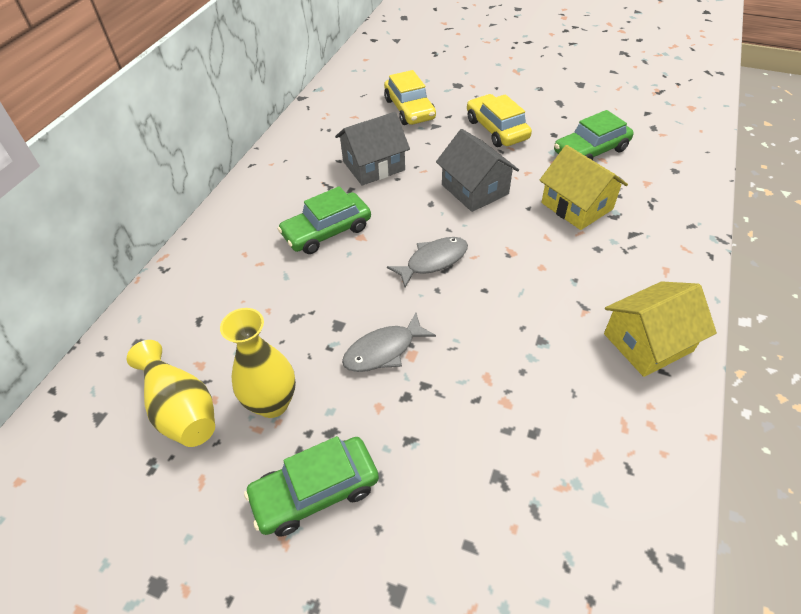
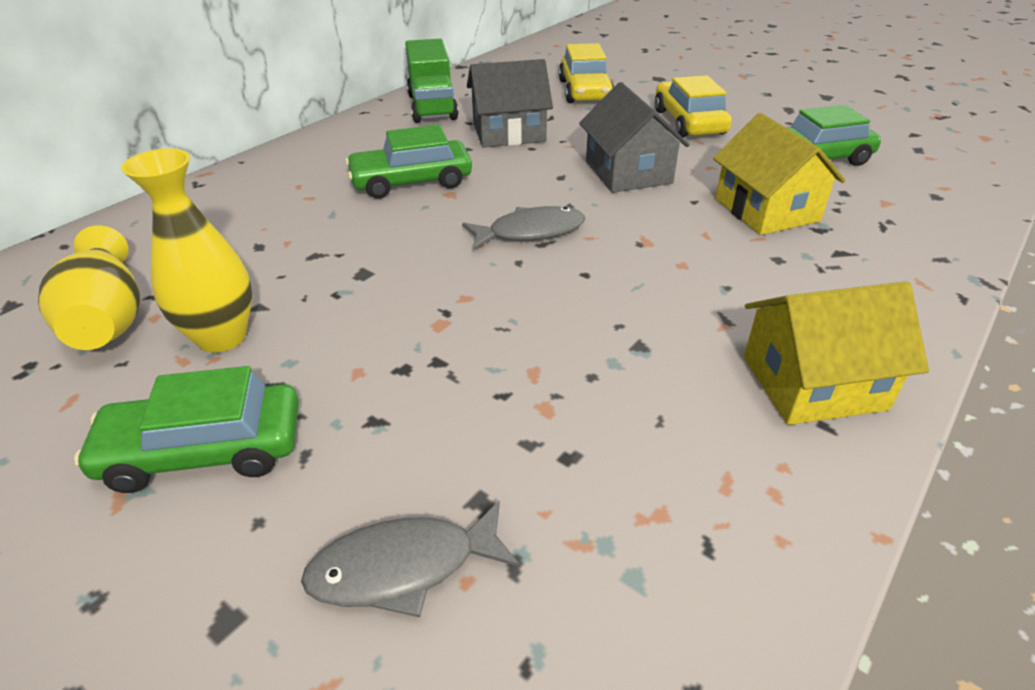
camera: 15 degrees right, 10 degrees down
grey fish [342,313,436,372] -> grey fish moved to [301,501,520,617]
none -> green truck [405,39,458,123]

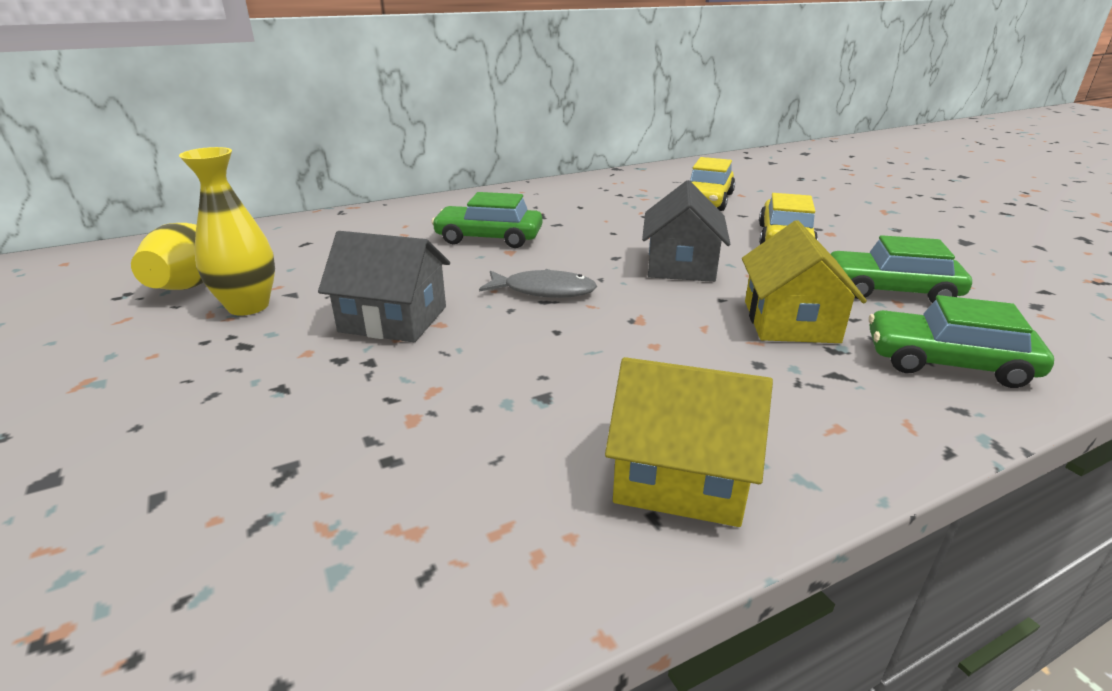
camera: 25 degrees right, 10 degrees down
green car [74,366,299,493] -> green car moved to [869,295,1054,388]
grey fish [301,501,520,617] -> none
green truck [405,39,458,123] -> none
grey house [467,59,553,148] -> grey house moved to [318,231,450,342]

